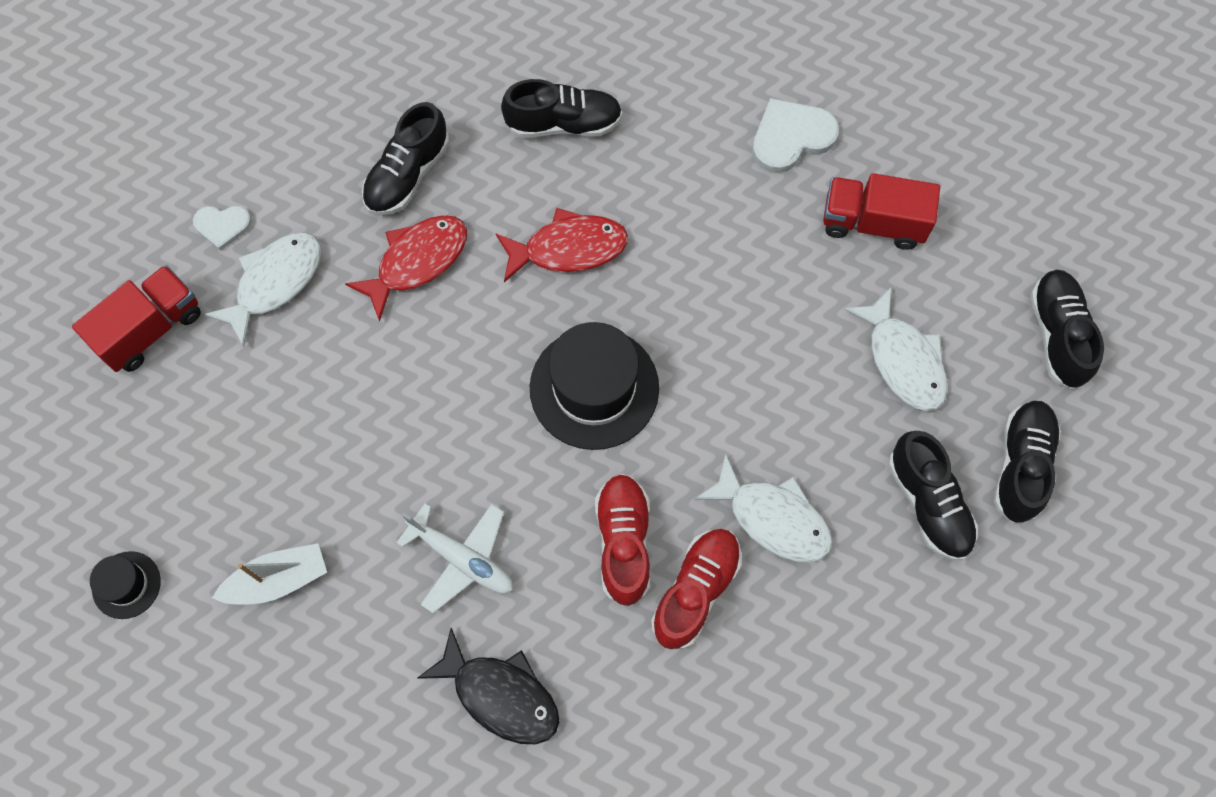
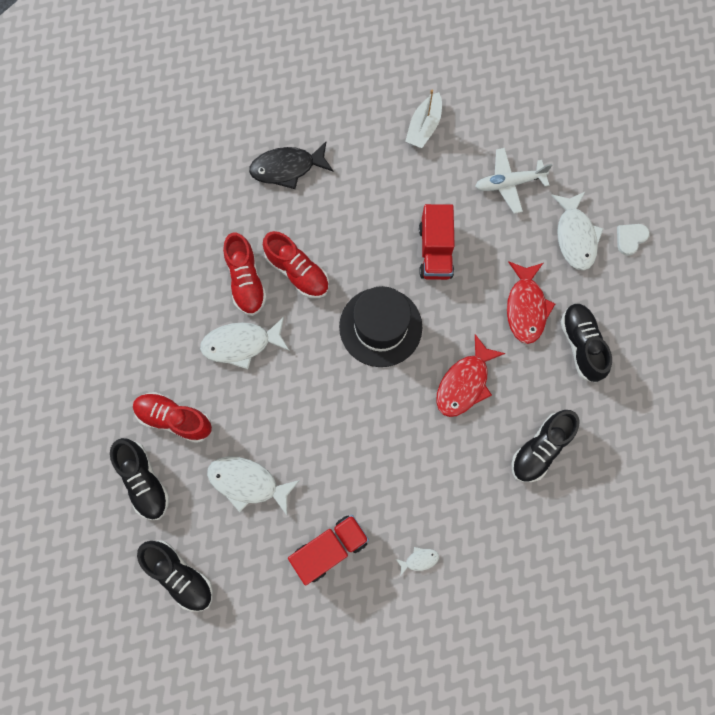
camera: 135 degrees right, 5 degrees up
red truck [72,265,201,372] -> red truck moved to [419,204,455,280]
black hat [90,551,161,619] -> none
white plane [396,503,513,613] -> white plane moved to [475,148,552,214]
white heart [752,98,839,173] -> white fish [396,547,439,575]
black shoe [888,431,978,560] -> red shoe [133,392,212,443]

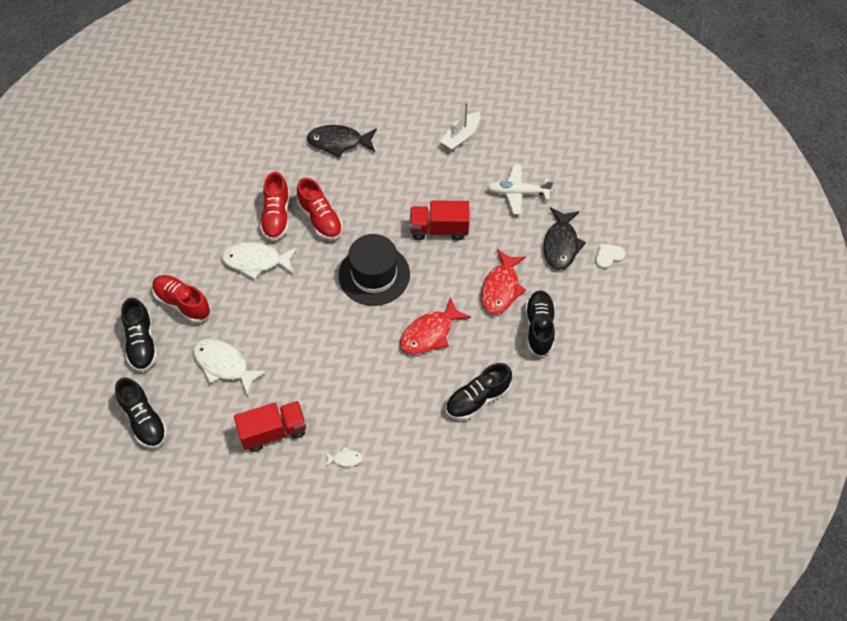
camera: 15 degrees right, 15 degrees down
red truck [419,204,455,280] -> red truck turned 75 degrees clockwise [410,201,470,241]
white fish [551,192,604,271] -> black fish [544,207,586,270]

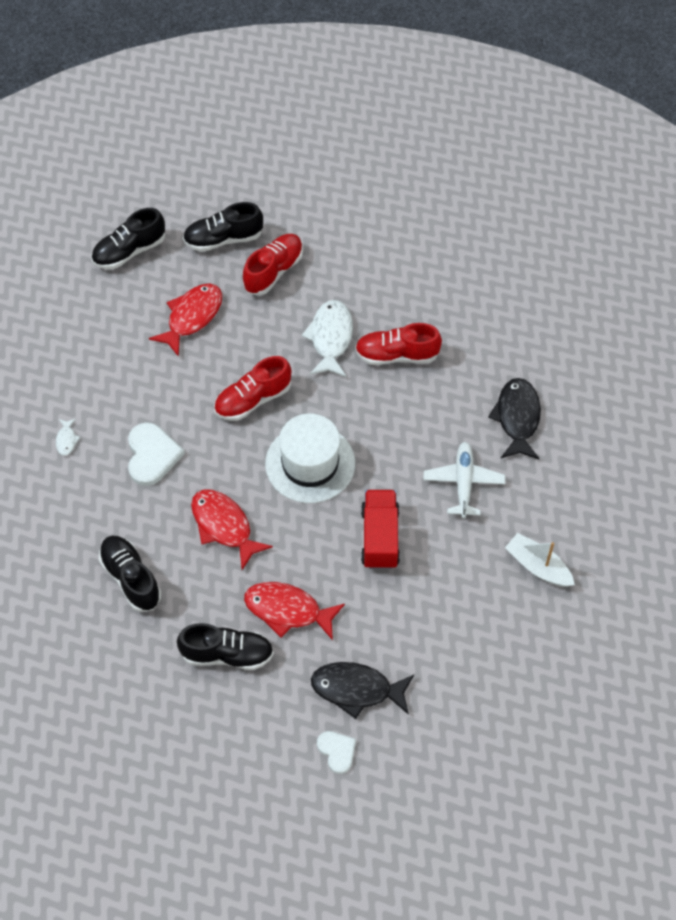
camera: 90 degrees right, 0 degrees up
white fish [194,339,267,395] -> red fish [149,284,222,357]
red truck [234,401,306,452] -> none
red shoe [297,178,343,240] -> red shoe moved to [214,356,291,421]
black hat [339,234,410,306] -> white hat [265,413,355,503]
white plane [487,164,554,215] -> white plane moved to [423,442,505,519]
none -> white heart [128,422,185,486]

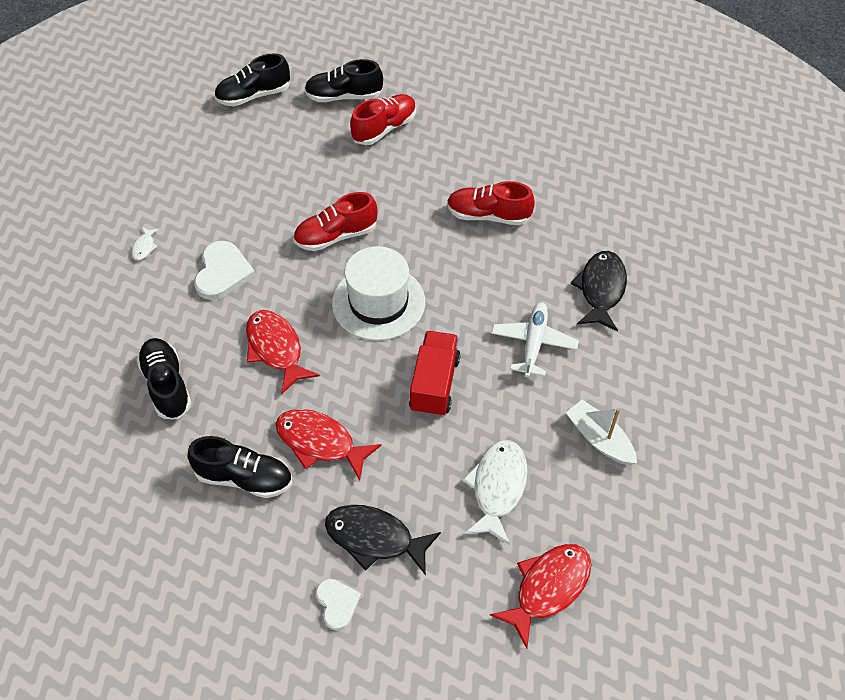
camera: 10 degrees right, 5 degrees down
red fish [149,284,222,357] -> red fish moved to [490,544,591,648]
white fish [302,300,353,377] -> white fish moved to [462,440,528,545]

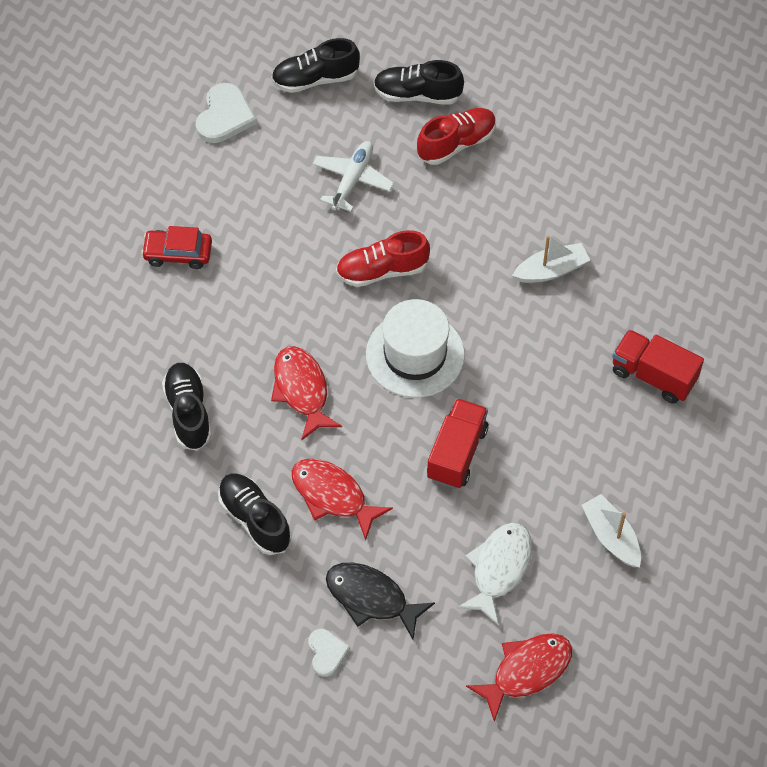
camera: 10 degrees right, 5 degrees up
white fish [131,227,159,260] -> red car [141,226,212,269]
black shoe [187,436,292,498] -> black shoe turned 150 degrees counterclockwise [218,474,291,555]
white heart [194,241,256,300] -> white heart moved to [196,83,257,143]
red shoe [447,181,535,225] -> white boat [512,235,590,283]
white plane [491,302,579,377] -> white plane moved to [313,141,394,212]
black fish [571,251,627,332] -> red truck [612,329,704,404]

